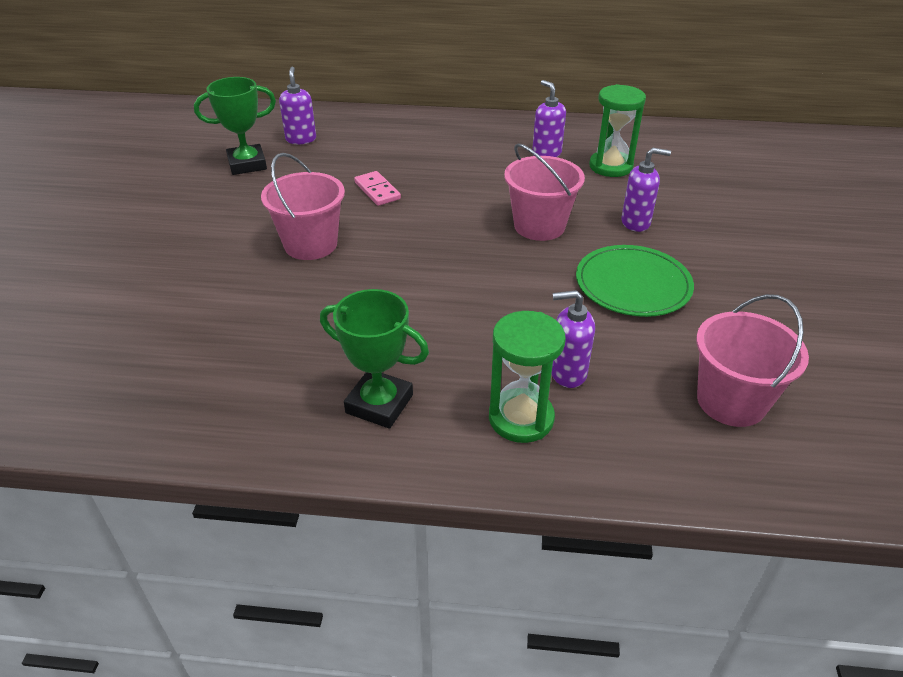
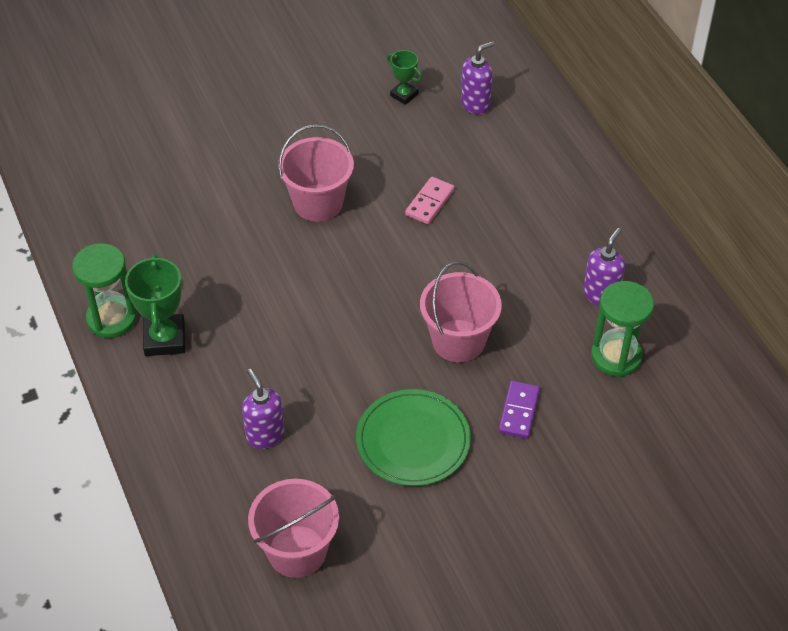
camera: 60 degrees right, 10 degrees up
green trophy [194,77,276,175] -> green trophy [387,50,422,105], size x0.58
green hourglass [489,311,566,443] -> green hourglass moved to [72,243,137,338]
purple soap dispenser [621,148,671,232] -> purple domino [499,381,540,439]

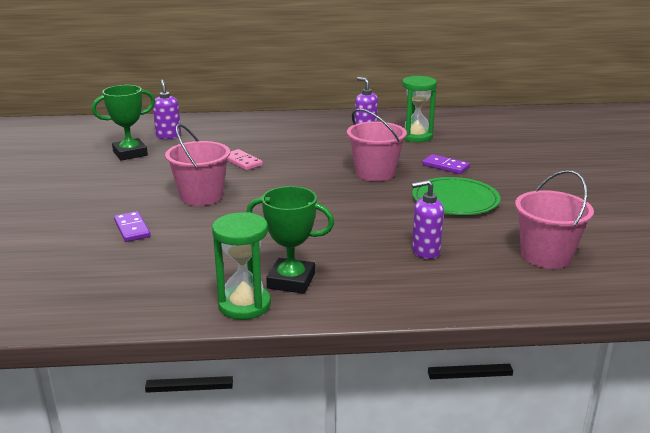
camera: 70 degrees left, 25 degrees down
green trophy [387,50,422,105] -> green trophy [92,85,155,161], size x1.73
none -> purple domino [114,211,151,242]

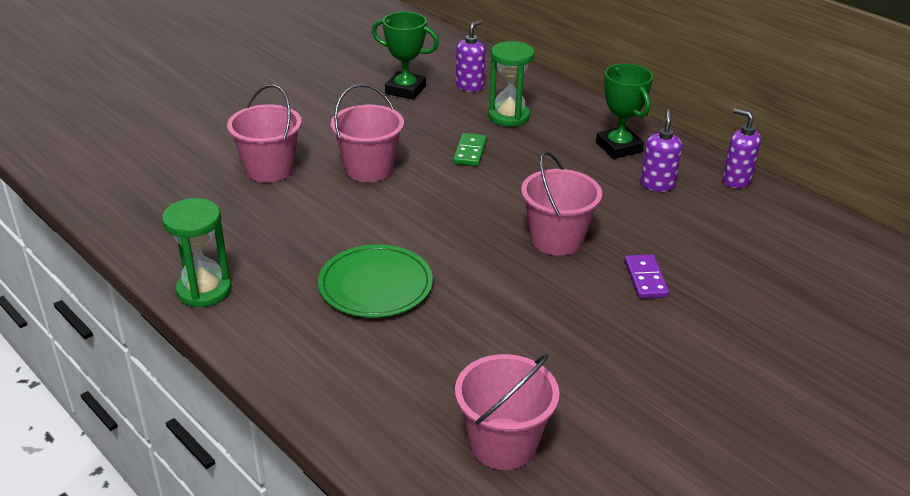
camera: 50 degrees right, 10 degrees up
purple domino [114,211,151,242] -> pink bucket [227,84,302,183]
pink domino [227,149,263,170] -> green domino [453,133,487,166]
green trophy [247,186,334,294] -> green trophy moved to [596,63,653,159]
green hourglass [402,76,437,142] -> green hourglass moved to [488,41,535,127]
purple soap dispenser [411,180,444,259] -> purple soap dispenser moved to [722,108,761,188]
green plate [412,177,500,215] -> green plate moved to [318,244,433,318]

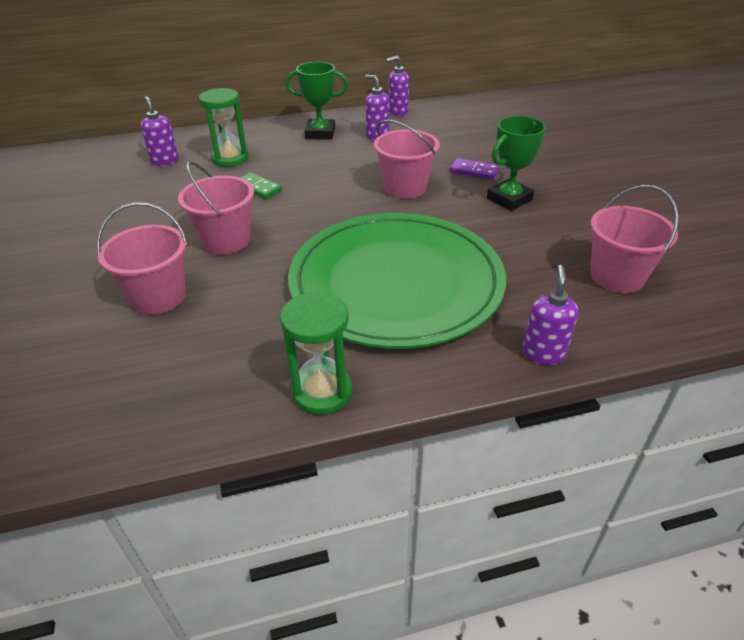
camera: 60 degrees left, 5 degrees up
green plate [318,244,433,318] -> green plate [288,213,506,349], size x2.01
green trophy [372,11,439,100] -> green trophy moved to [487,116,546,211]
none -> purple soap dispenser [522,265,579,365]

